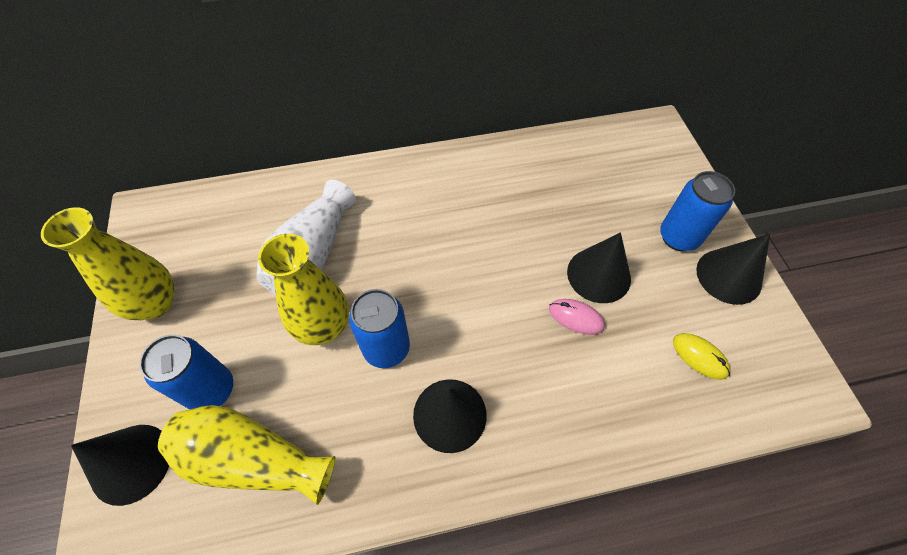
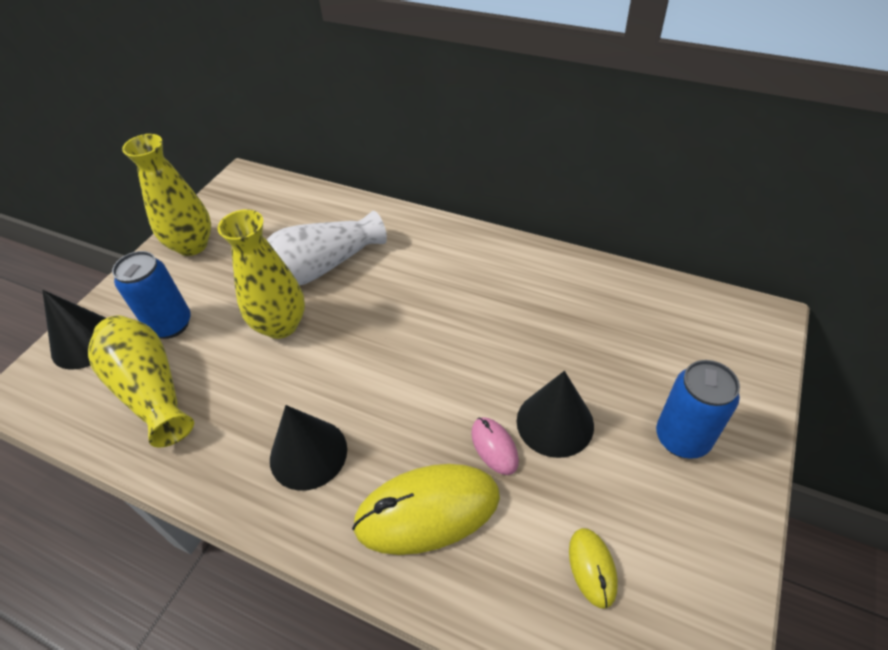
camera: 40 degrees right, 10 degrees down
blue can [349,289,410,368] -> none
black cone [696,234,770,305] -> none
none -> yellow mouse [352,464,500,555]

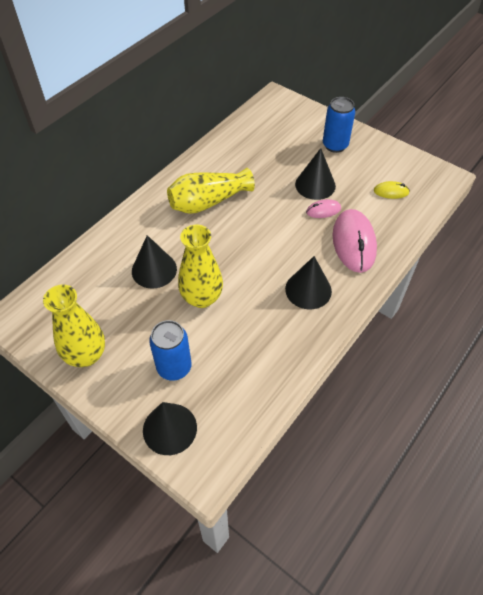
camera: 80 degrees left, 5 degrees up
yellow vase [88,316,194,448] -> yellow vase moved to [167,168,255,214]
white vase [267,211,387,285] -> black cone [132,235,177,289]
yellow mouse [352,464,500,555] -> pink mouse [333,209,377,273]

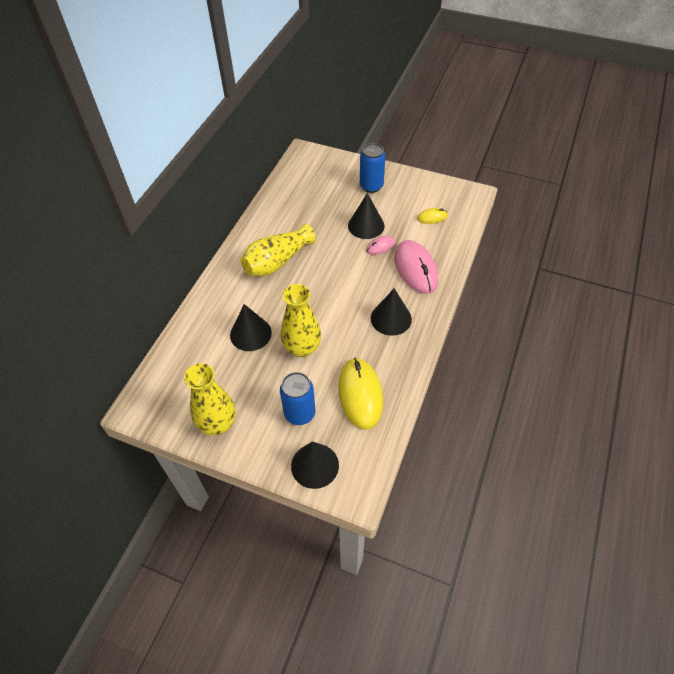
camera: 15 degrees left, 0 degrees up
none -> yellow mouse [338,358,383,430]

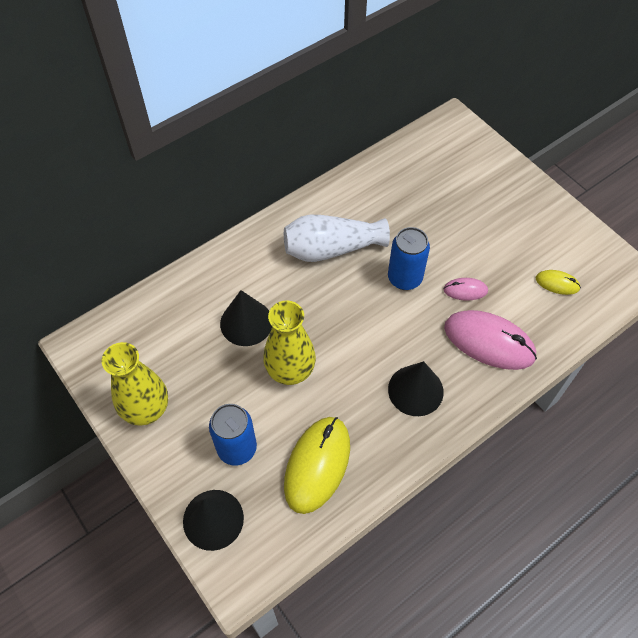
camera: 30 degrees right, 5 degrees up
yellow vase [241,224,316,276] -> white vase [284,215,390,262]
black cone [348,193,384,239] -> none
blue can [360,143,386,193] -> blue can moved to [388,227,430,290]
pink mouse [394,240,438,294] -> pink mouse turned 75 degrees counterclockwise [444,310,537,370]

